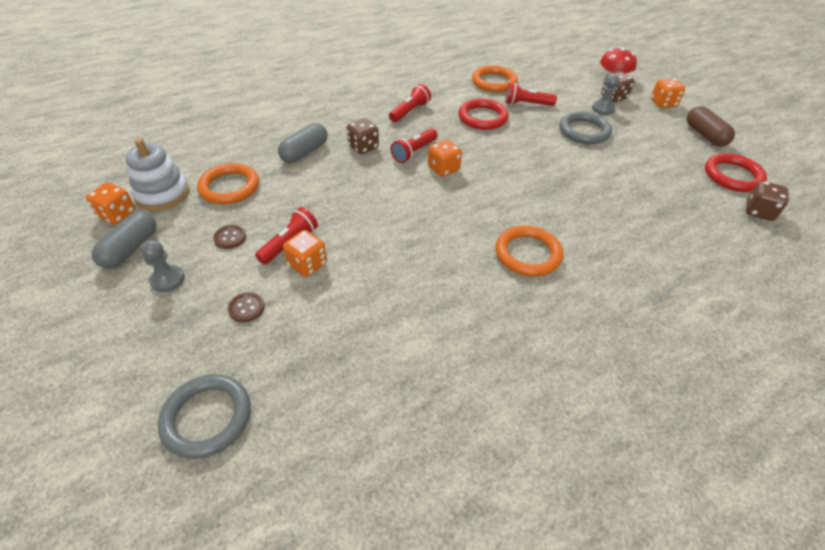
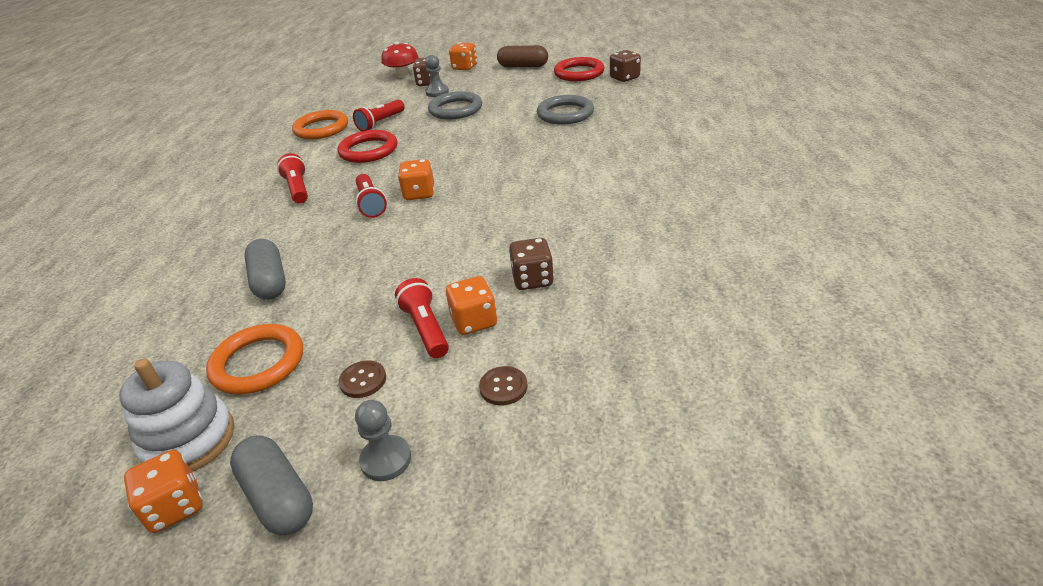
camera: 55 degrees left, 10 degrees down
grey ring [158,374,251,459] -> grey ring moved to [537,95,594,125]
brown dice [346,118,379,154] -> brown dice moved to [509,238,554,290]
orange ring [495,225,563,277] -> none

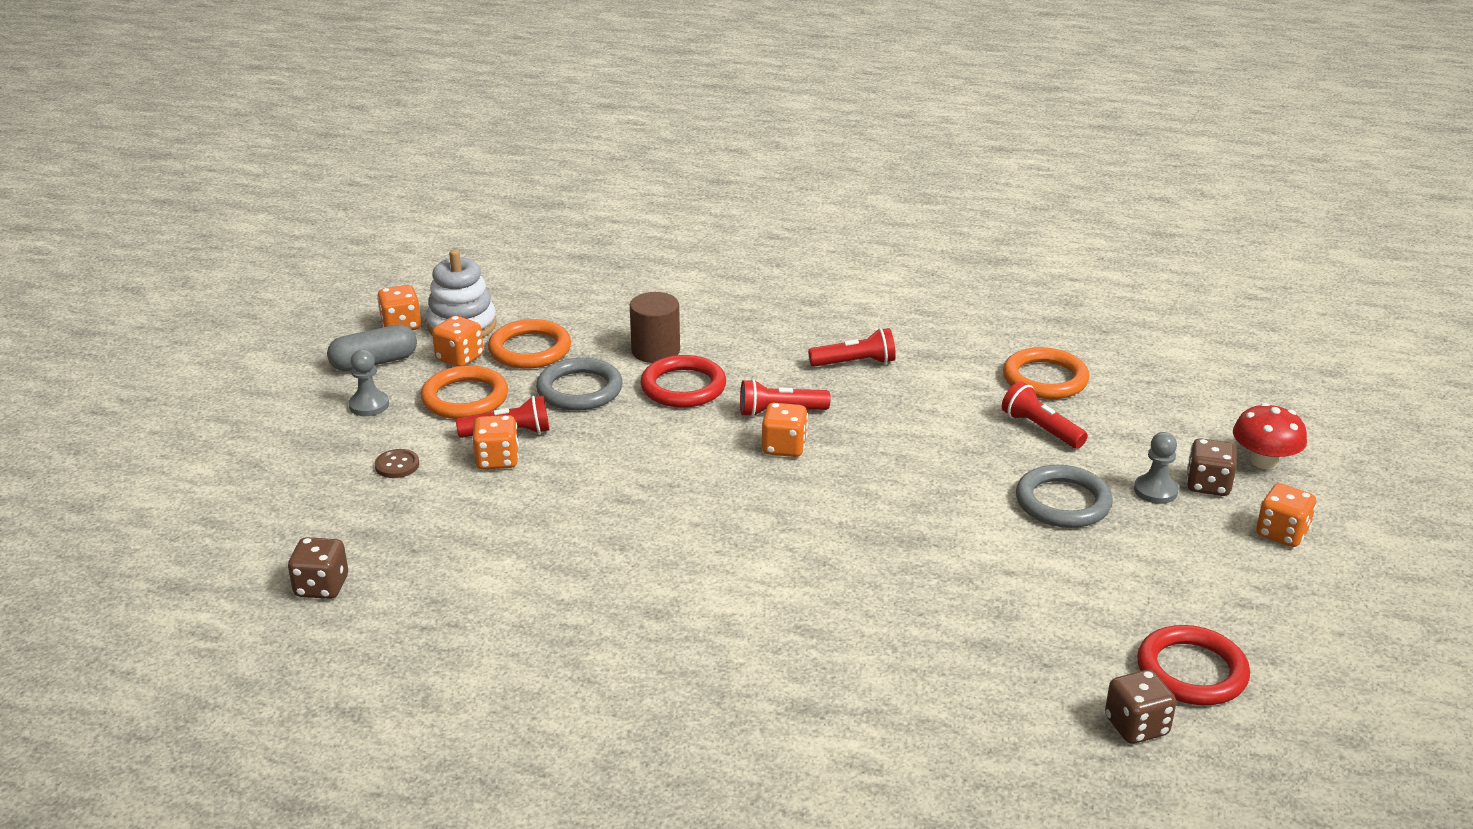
camera: 100 degrees right, 5 degrees down
grey capsule [244,239,286,300] -> brown cylinder [630,292,680,363]
red ring [337,130,397,163] -> red ring moved to [640,355,726,407]
brown button [339,360,386,398] -> orange ring [421,366,508,419]
brown capsule [497,45,548,67] -> none
brown dice [509,238,554,290] -> brown dice moved to [288,537,348,599]
grey ring [537,95,594,125] -> grey ring moved to [536,358,623,410]
none -> orange dice [432,316,484,367]

